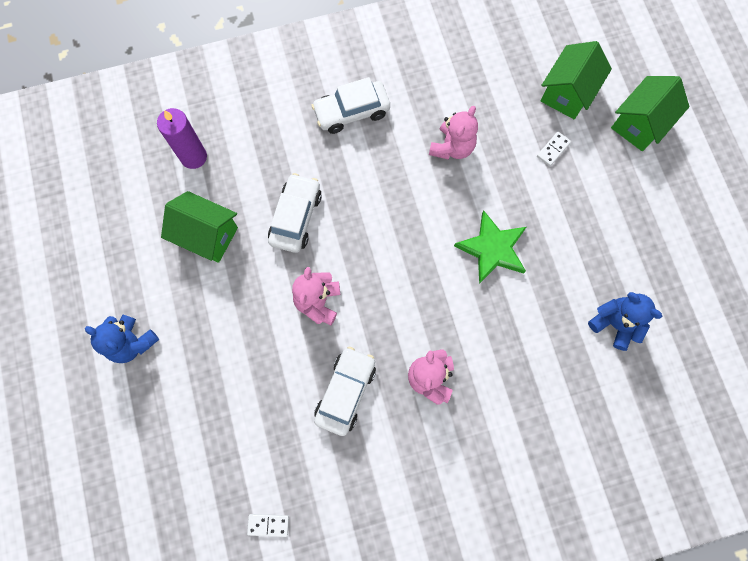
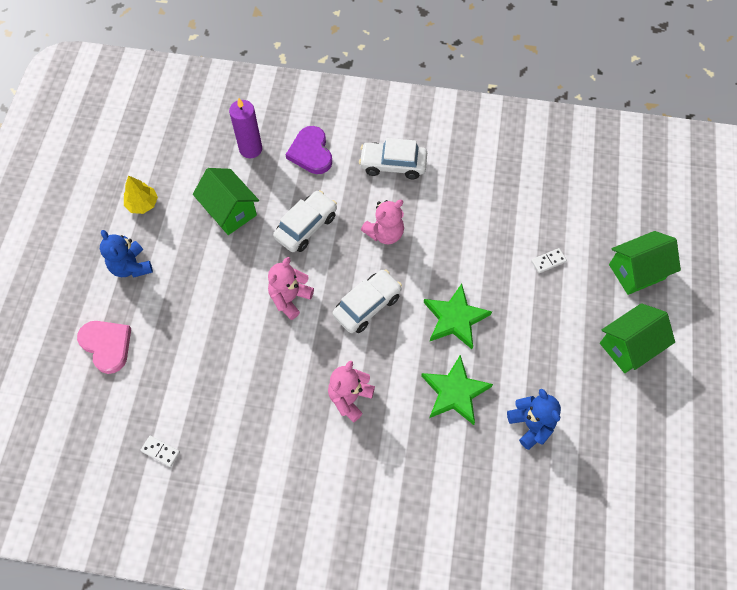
camera: 25 degrees right, 10 degrees down
white car [314,347,376,436] -> white car moved to [333,269,402,333]
pink teddy bear [429,106,478,160] -> pink teddy bear moved to [361,200,404,245]
green house [541,41,612,119] -> green house moved to [600,303,675,373]
none -> pink heart [77,321,131,374]
none -> yellow tree [124,175,158,214]
none -> purple heart [286,126,332,174]
none -> green star [421,355,493,425]

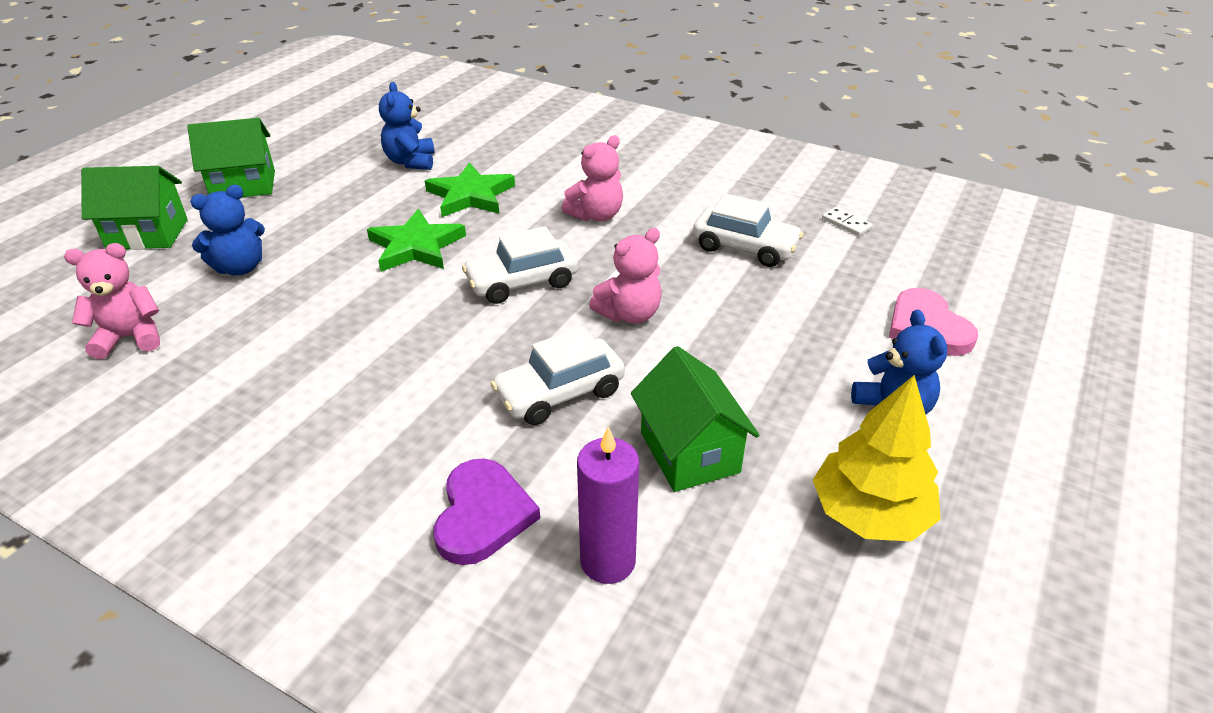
camera: 160 degrees left, 25 degrees down
yellow tree [124,175,158,214] -> yellow tree [813,375,941,541], size x1.64
white car [359,138,427,179] -> white car moved to [693,193,804,267]
pink teddy bear [361,200,404,245] -> pink teddy bear moved to [64,243,160,359]
white domino [531,248,567,273] -> blue teddy bear [190,185,265,276]

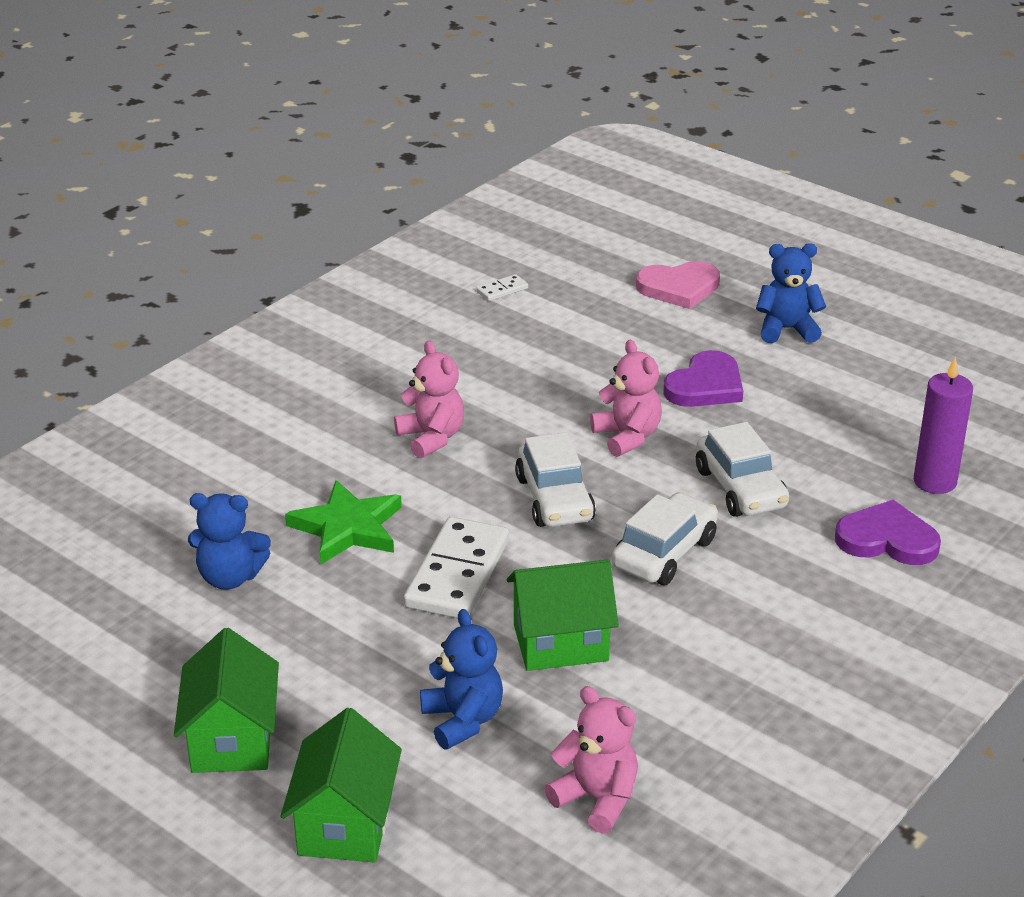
camera: 80 degrees left, 5 degrees down
pink teddy bear [64,243,160,359] -> pink teddy bear turned 135 degrees clockwise [545,686,638,834]
green star [367,209,466,272] -> white domino [404,517,509,618]
green house [631,346,759,492] -> green house moved to [507,559,619,671]
white car [693,193,804,267] -> white car moved to [612,492,718,585]
yellow tree [813,375,941,541] -> none
none -> purple heart [663,350,743,407]

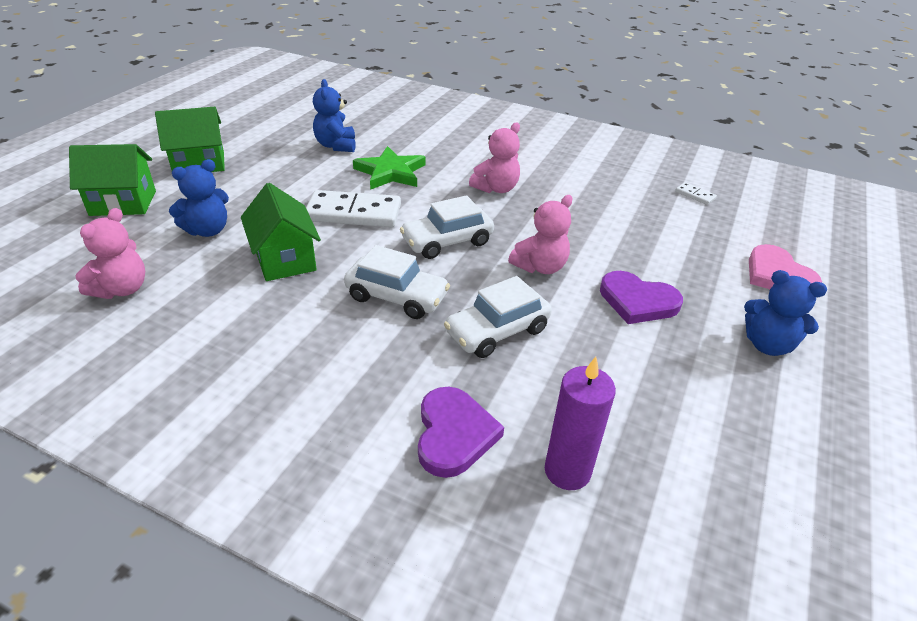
camera: 75 degrees right, 5 degrees up
blue teddy bear [756,243,826,343] -> blue teddy bear turned 135 degrees clockwise [744,270,827,356]

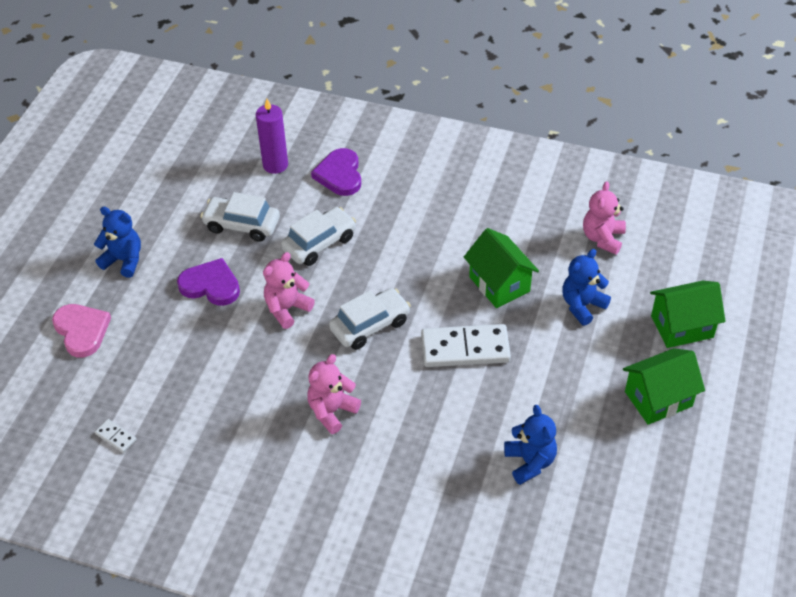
camera: 175 degrees right, 10 degrees up
white car [344,245,450,319] -> white car moved to [200,192,280,242]
green star [353,146,426,190] -> none

